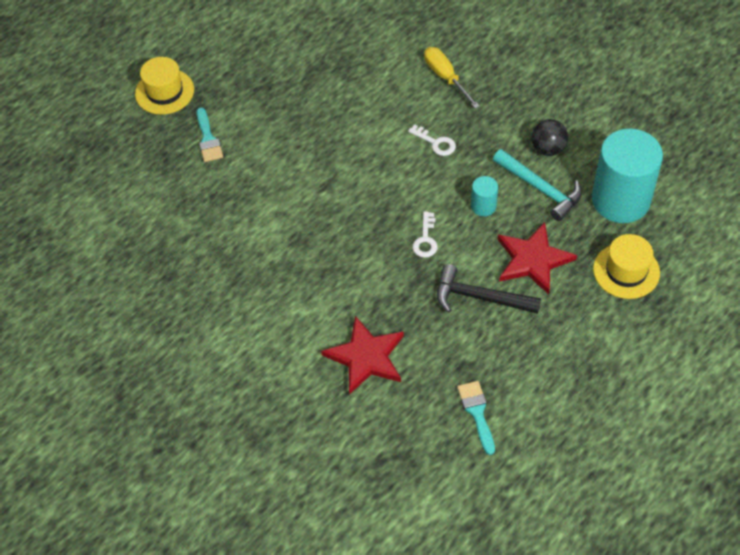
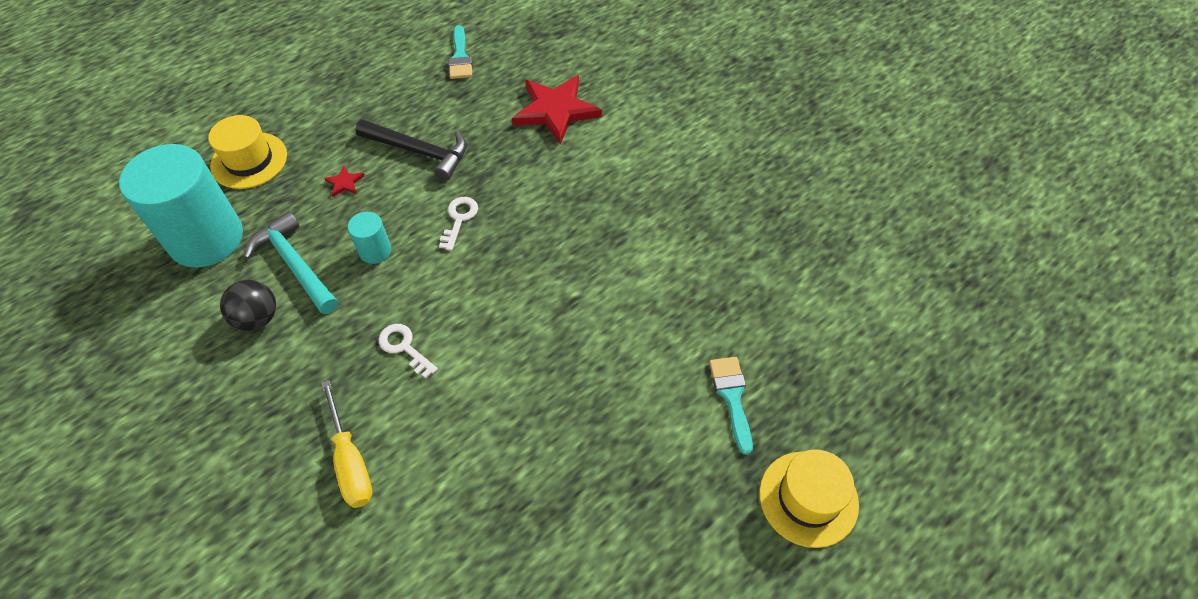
camera: 175 degrees left, 0 degrees up
red star [497,222,577,294] -> red star [324,166,365,197], size x0.41

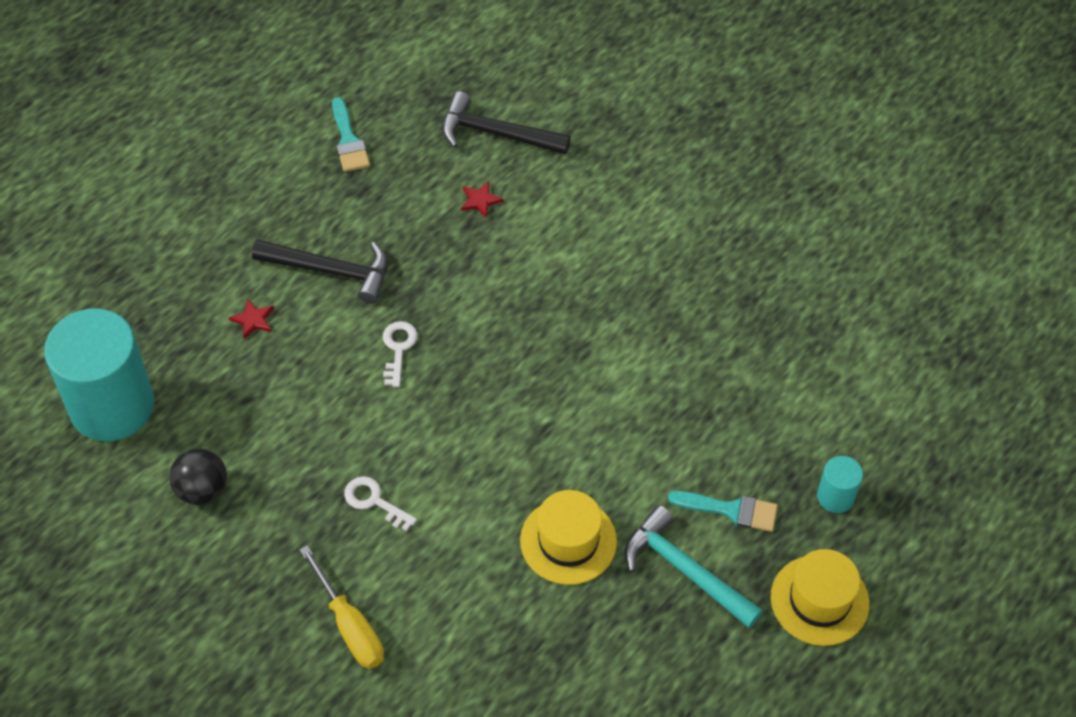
camera: 10 degrees left, 0 degrees up
yellow hat [208,115,287,189] -> yellow hat moved to [520,490,617,585]
turquoise hammer [244,211,338,314] -> turquoise hammer moved to [625,505,763,628]
turquoise cylinder [348,212,391,264] -> turquoise cylinder moved to [817,456,863,513]
red star [512,75,602,145] -> red star [461,181,504,218], size x0.41
turquoise brush [709,357,753,455] -> turquoise brush turned 120 degrees clockwise [668,491,778,532]
none -> black hammer [442,91,571,155]

